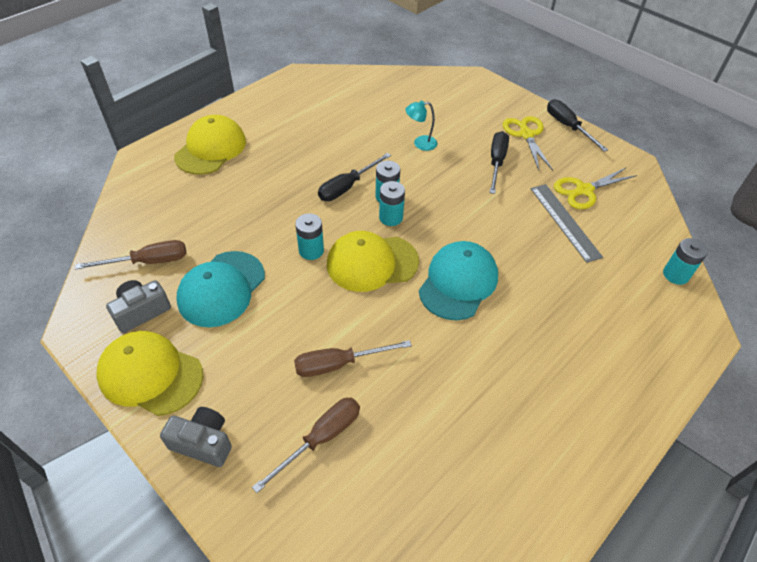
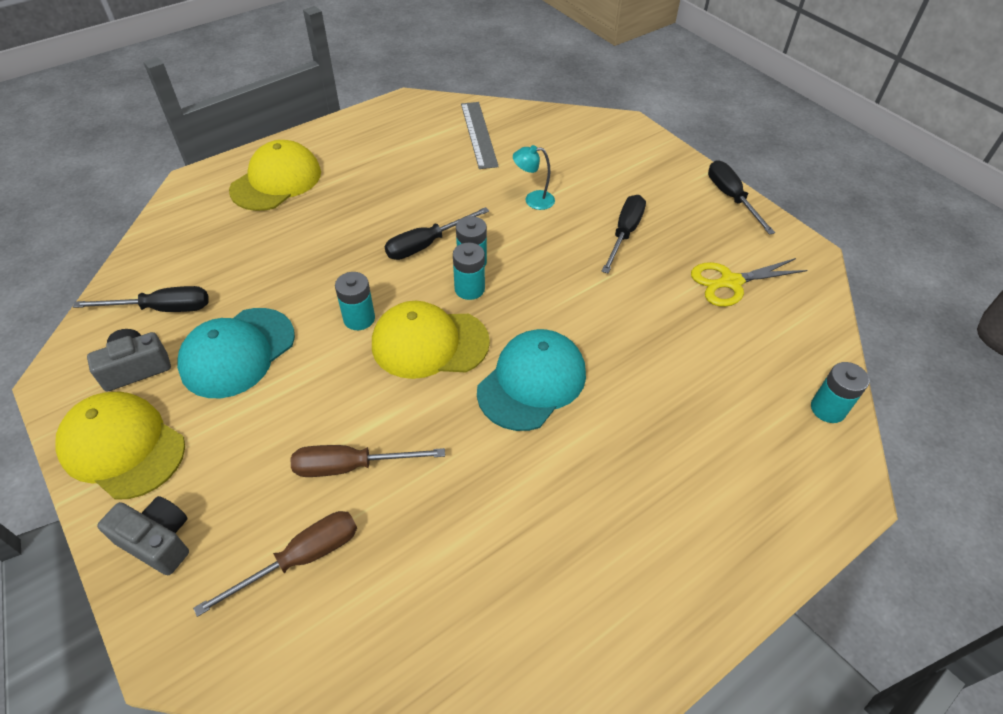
camera: 10 degrees right, 0 degrees up
brown screwdriver [75,240,186,269] -> black screwdriver [73,286,209,312]
yellow scissors [503,116,553,170] -> none
grey ruler [531,184,603,263] -> grey ruler moved to [461,102,499,169]

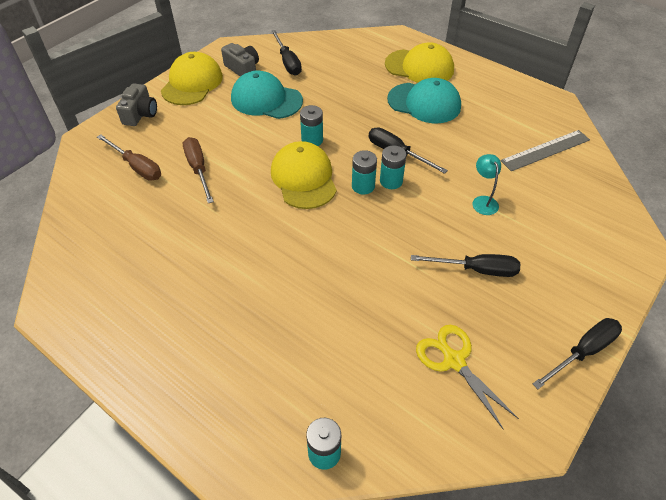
camera: 75 degrees right, 0 degrees up
turquoise cap [477,329,586,431] -> turquoise cap moved to [387,78,461,123]

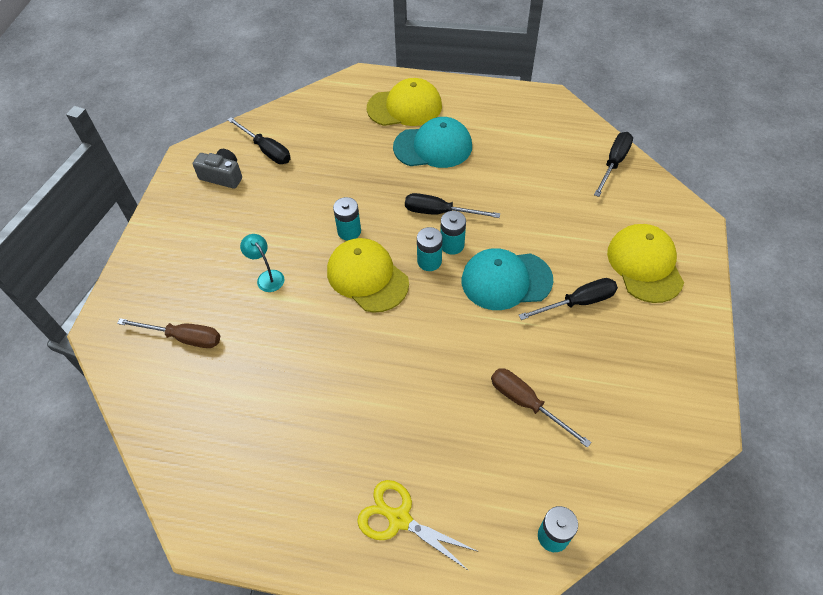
camera: 25 degrees left, 5 degrees up
grey camera [116,83,157,126] -> none
yellow cap [161,52,223,105] -> yellow cap moved to [607,224,684,303]
brown screwdriver [183,137,214,203] -> brown screwdriver moved to [491,368,592,448]
turquoise cap [231,71,303,119] -> turquoise cap moved to [462,248,553,310]
yellow scissors [416,325,519,430] -> yellow scissors moved to [357,480,479,571]
turquoise lamp [472,154,501,215] -> turquoise lamp moved to [240,234,284,292]
grey ruler [501,130,590,171] -> none
black screwdriver [533,318,622,389] -> black screwdriver moved to [594,132,633,197]

